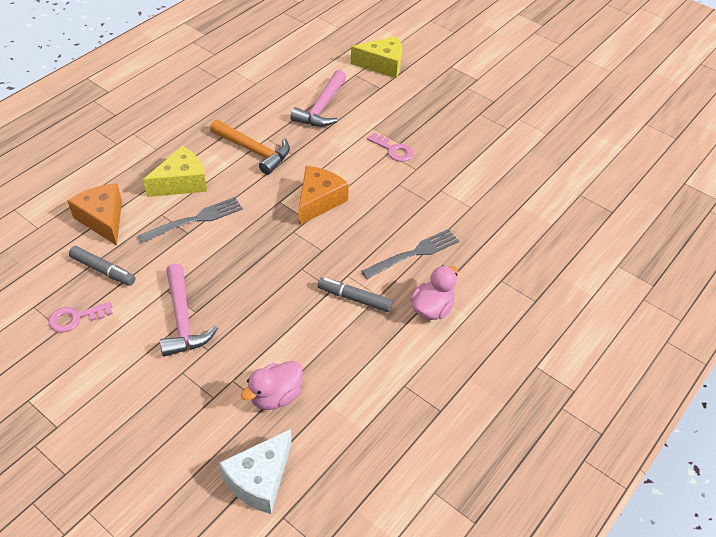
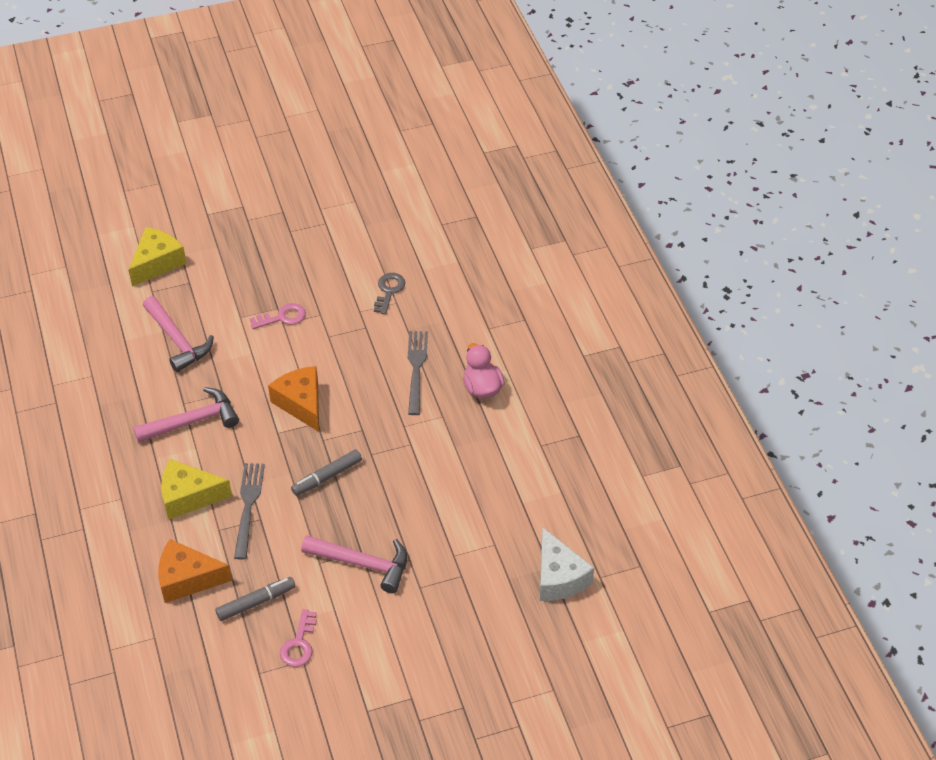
camera: 55 degrees left, 0 degrees up
yellow cheese [143,146,207,197] -> yellow cheese turned 90 degrees counterclockwise [161,459,232,520]
orange hammer [210,120,290,175] -> pink hammer [133,387,239,443]
pink duck [241,361,303,410] -> none
grey marker [317,277,393,312] -> grey marker moved to [291,449,362,496]
none -> grey key [374,273,405,314]

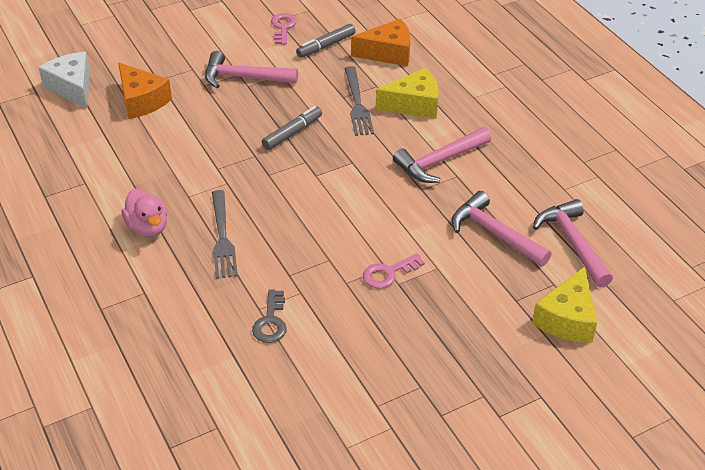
camera: 170 degrees right, 5 degrees down
orange cheese [268,366,319,432] -> orange cheese moved to [118,62,172,119]
none -> pink hammer [533,199,613,288]

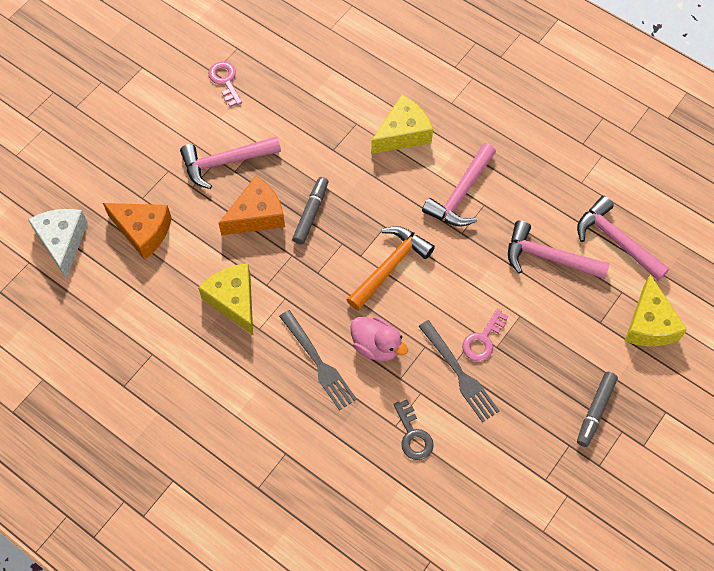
camera: 25 degrees left, 20 degrees up
white cheese [38,52,90,108] -> white cheese turned 45 degrees clockwise [28,209,88,279]
pink duck [122,189,167,237] -> pink duck moved to [350,317,408,361]
grey marker [296,24,356,58] -> grey marker moved to [577,372,618,447]
grey fork [344,66,374,136] -> grey fork moved to [419,320,500,422]
orange cheese [351,19,410,66] -> orange cheese moved to [218,176,285,235]
none -> yellow cheese [198,263,253,335]
none -> orange hammer [347,226,435,311]

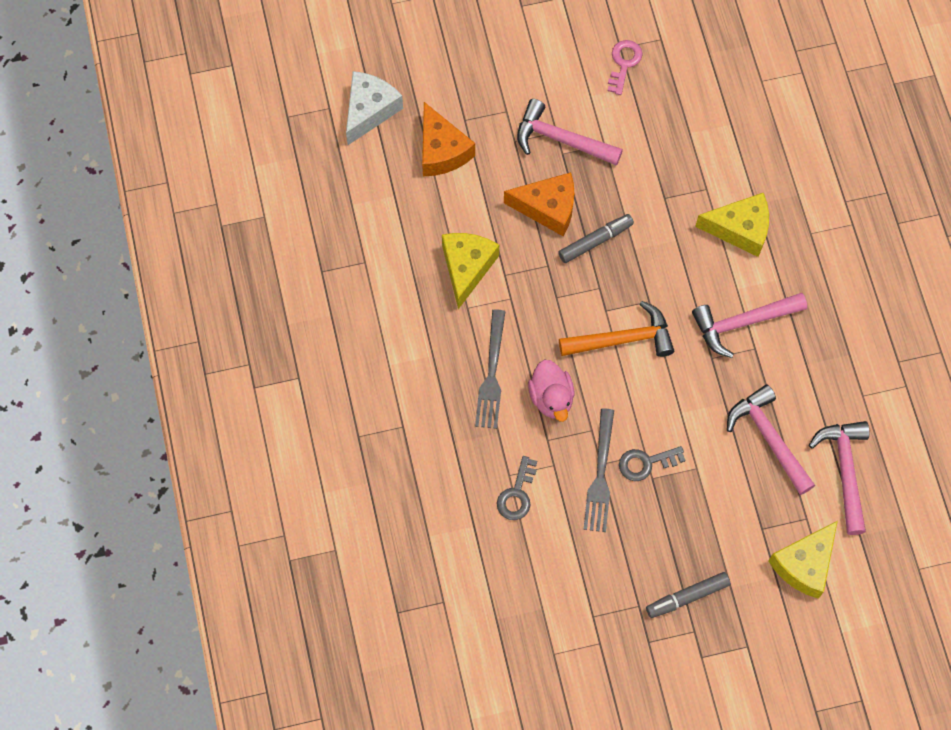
camera: 40 degrees right, 5 degrees up
pink key [462,309,508,361] -> grey key [619,446,686,481]

